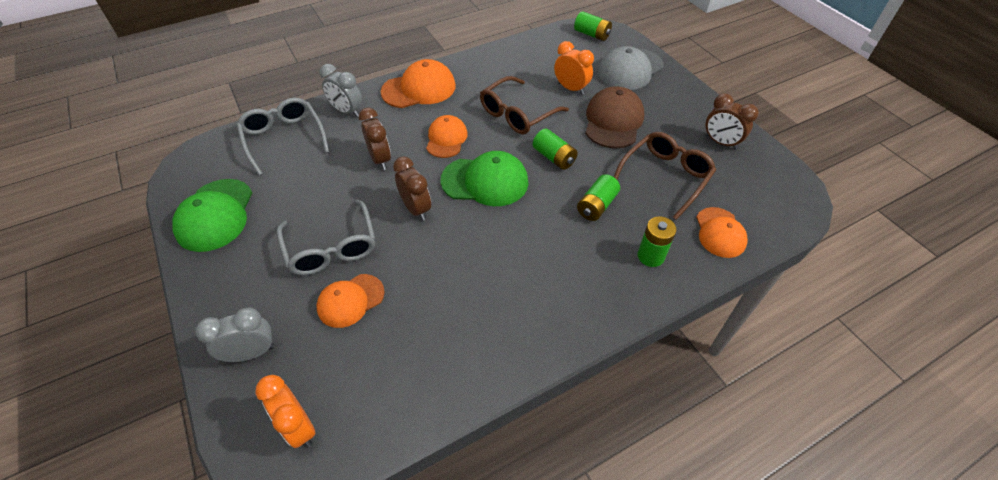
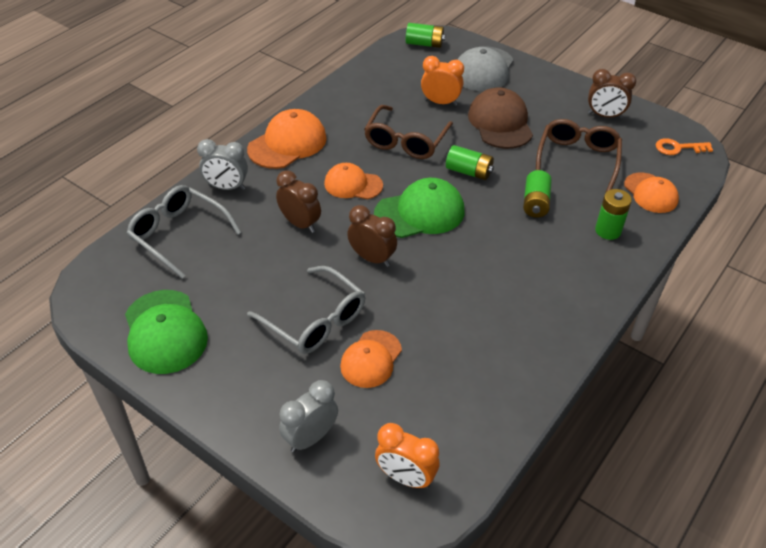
camera: 25 degrees left, 5 degrees down
orange cap [426,115,468,158] -> orange cap turned 60 degrees counterclockwise [324,163,383,199]
none -> orange key [656,138,713,155]

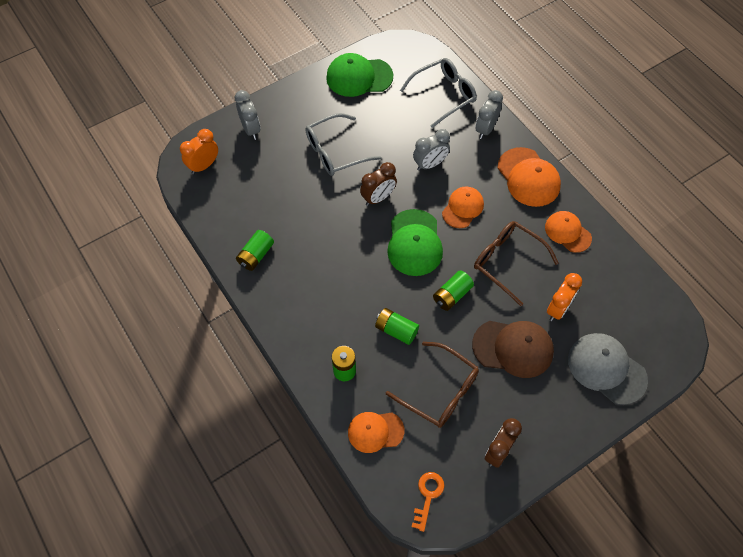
camera: 110 degrees right, 15 degrees up
brown clock [276,170,321,233] -> grey clock [413,129,450,171]
orange cap [340,330,402,388] -> orange cap moved to [545,211,592,253]
green battery [406,23,445,48] -> green battery moved to [236,230,274,271]

